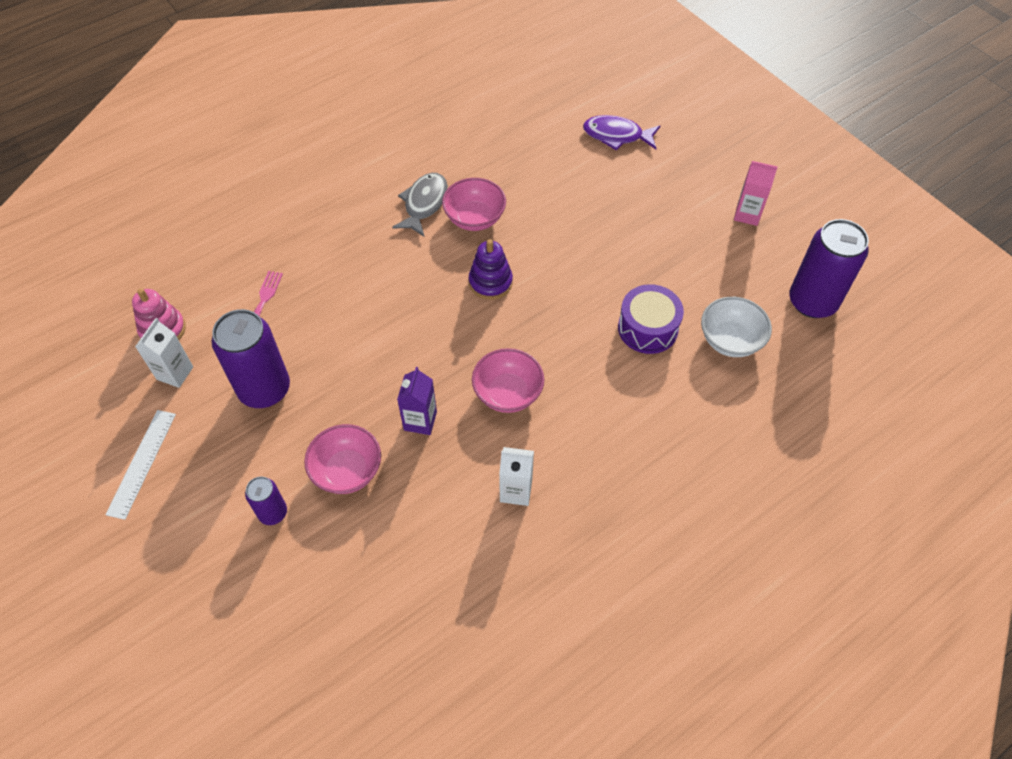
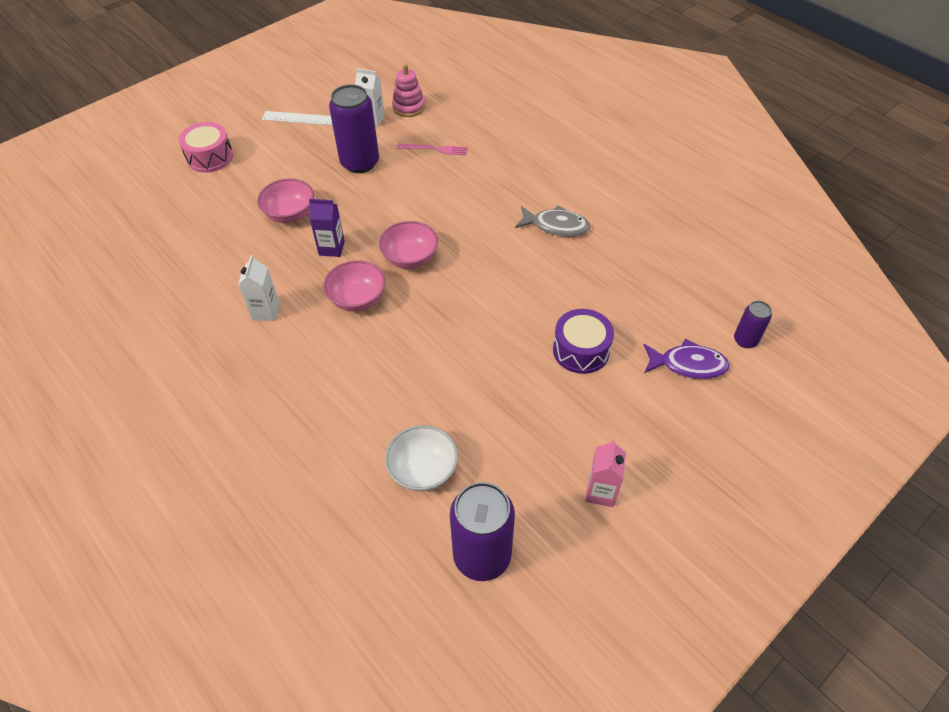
camera: 85 degrees right, 5 degrees down
purple can [245,476,287,525] -> purple can moved to [734,301,772,348]
pink bowl [442,178,506,231] -> pink bowl moved to [379,221,438,269]
purple stacking toy [469,239,513,300] -> none
purple fish [583,115,660,151] -> purple fish turned 90 degrees clockwise [644,339,730,379]
purple drum [618,284,684,354] -> purple drum moved to [553,309,614,374]
none -> pink drum [179,122,233,173]

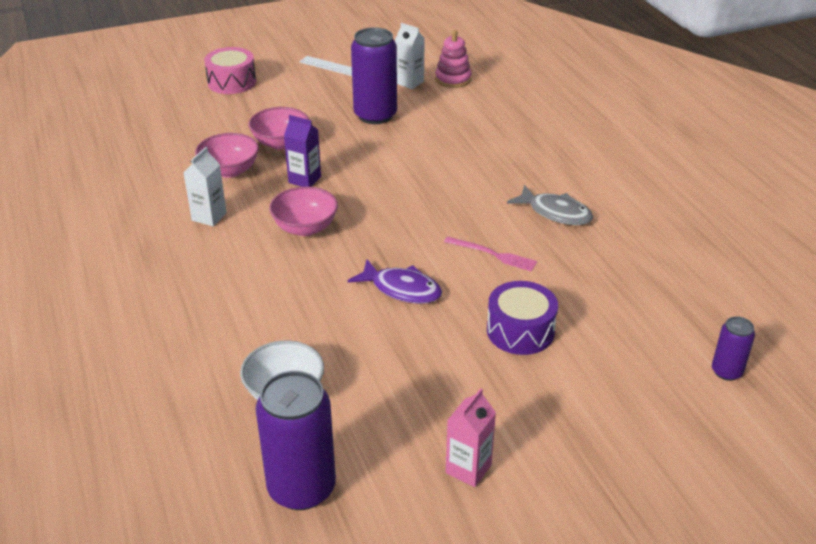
camera: 20 degrees right, 15 degrees down
pink bowl [379,221,438,269] -> pink bowl moved to [195,133,259,178]
pink fork [397,144,468,155] -> pink fork moved to [444,237,537,271]
purple fish [644,339,730,379] -> purple fish moved to [348,259,442,304]

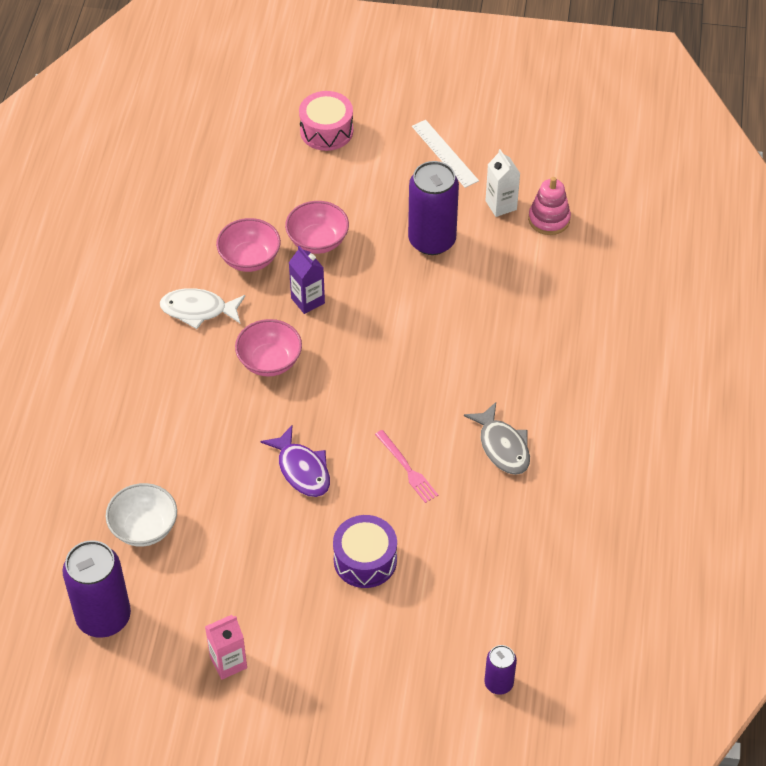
camera: 30 degrees right, 15 degrees up
white carton [183,147,227,226] -> white fish [160,288,245,329]

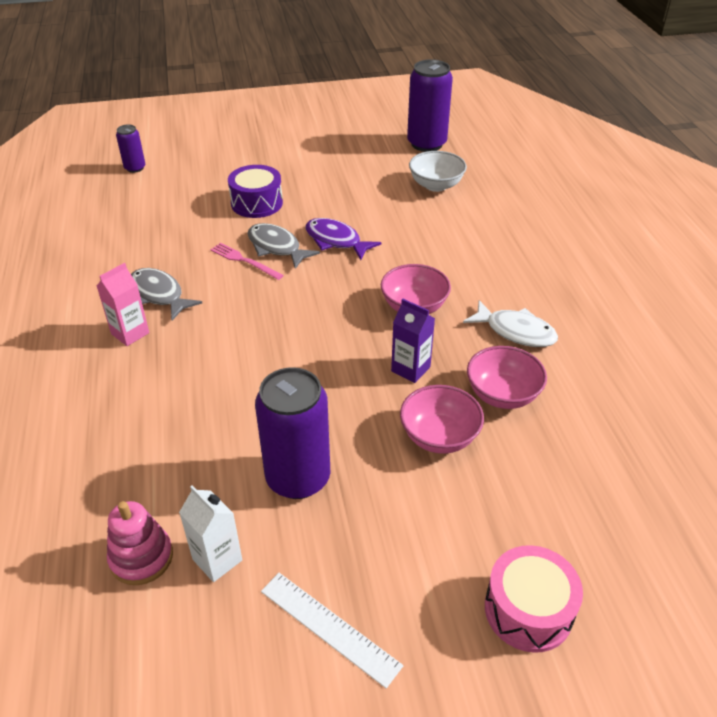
camera: 160 degrees right, 10 degrees down
white fish [160,288,245,329] -> white fish turned 45 degrees clockwise [463,300,558,347]
pink carton [205,615,247,680] -> pink carton moved to [97,263,149,346]
none -> grey fish [247,223,320,269]

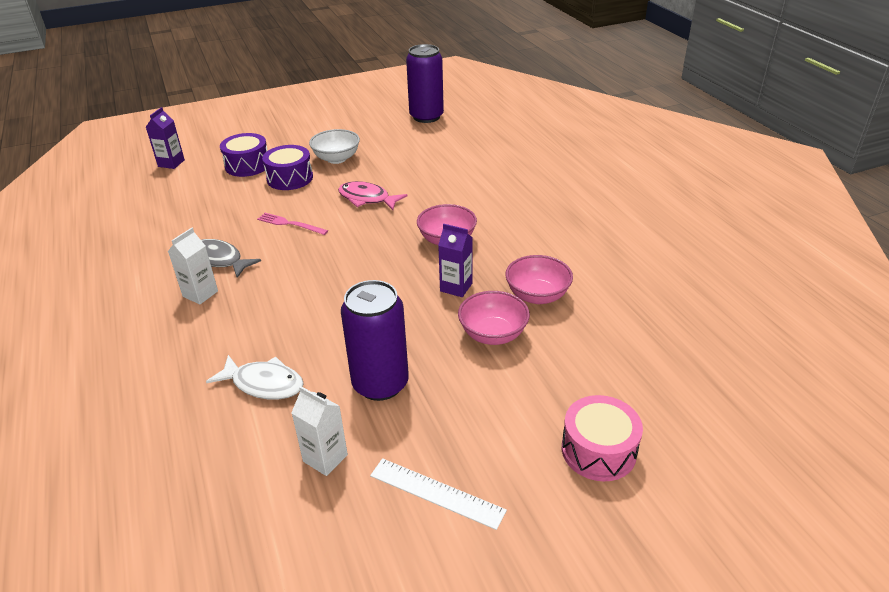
camera: 10 degrees left, 5 degrees down
pink carton [97,263,149,346] -> white carton [168,228,218,304]
pink stacking toy [107,501,173,585] -> none
purple can [116,124,145,173] -> purple carton [146,107,185,169]
grey fish [247,223,320,269] -> none
purple fish [305,218,381,260] -> pink fish [338,181,408,210]
white bowl [409,151,467,192] -> white bowl moved to [309,129,360,164]
white fish [463,300,558,347] -> white fish moved to [206,355,304,400]
none -> purple drum [220,133,268,177]

